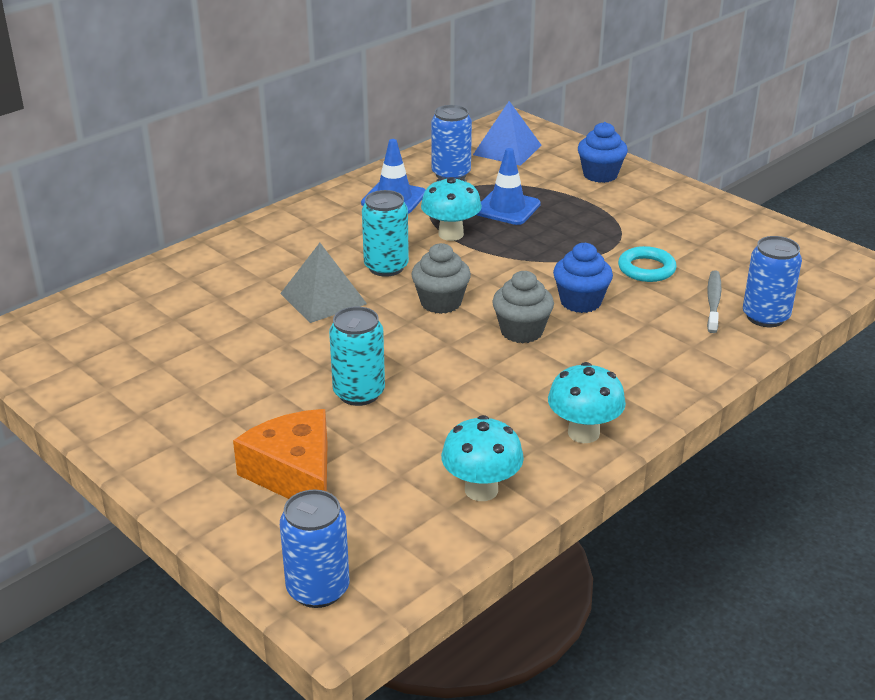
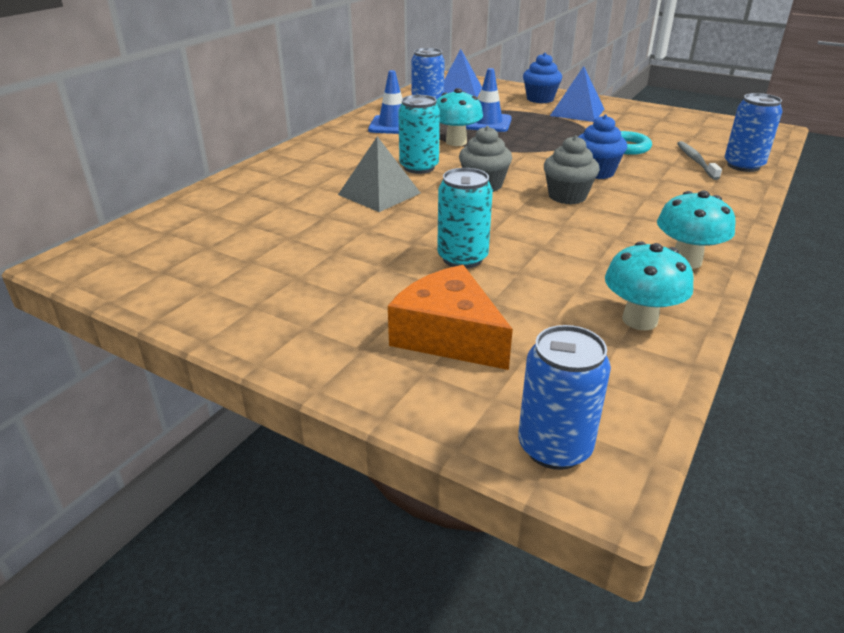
camera: 15 degrees left, 0 degrees up
none -> blue pyramid [550,66,604,122]

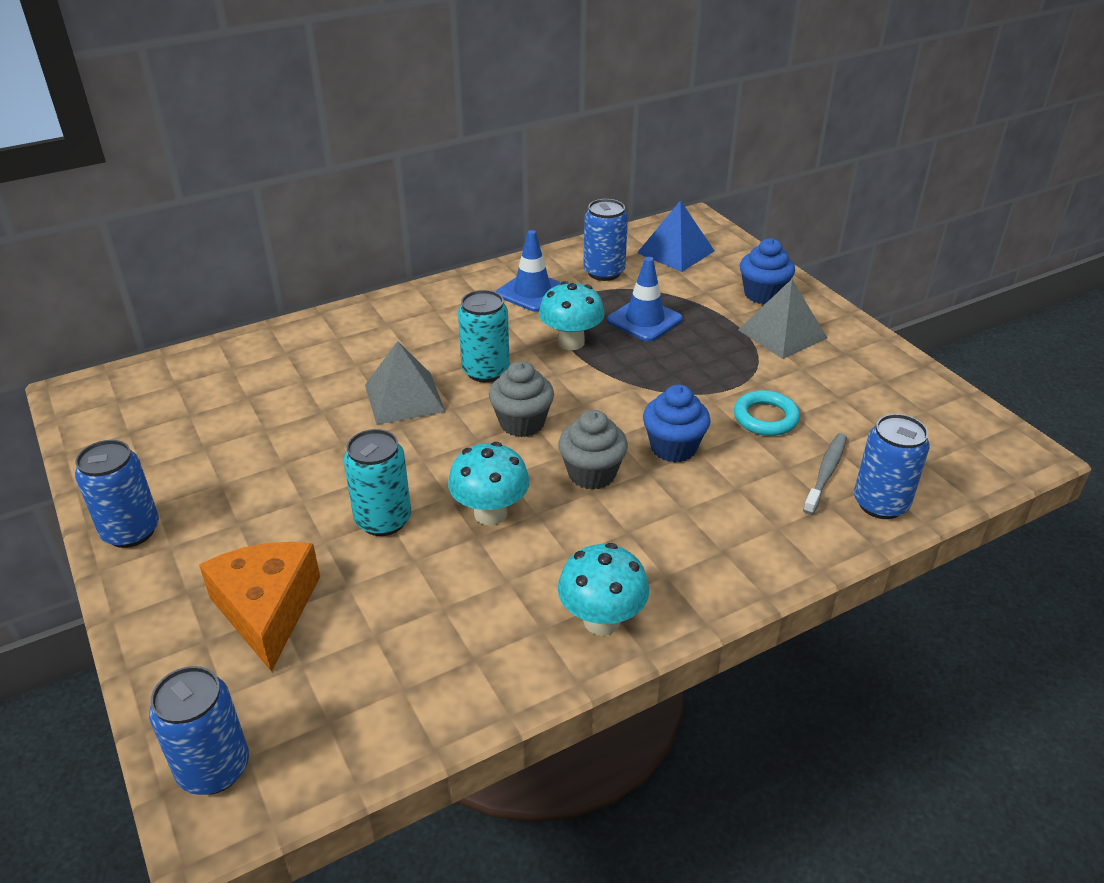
camera: 30 degrees right, 5 degrees up
blue pyramid [550,66,604,122] -> grey pyramid [738,279,827,359]
turquoise mushroom [605,241,694,330] -> turquoise mushroom moved to [448,442,530,525]
none -> blue can [75,440,159,548]

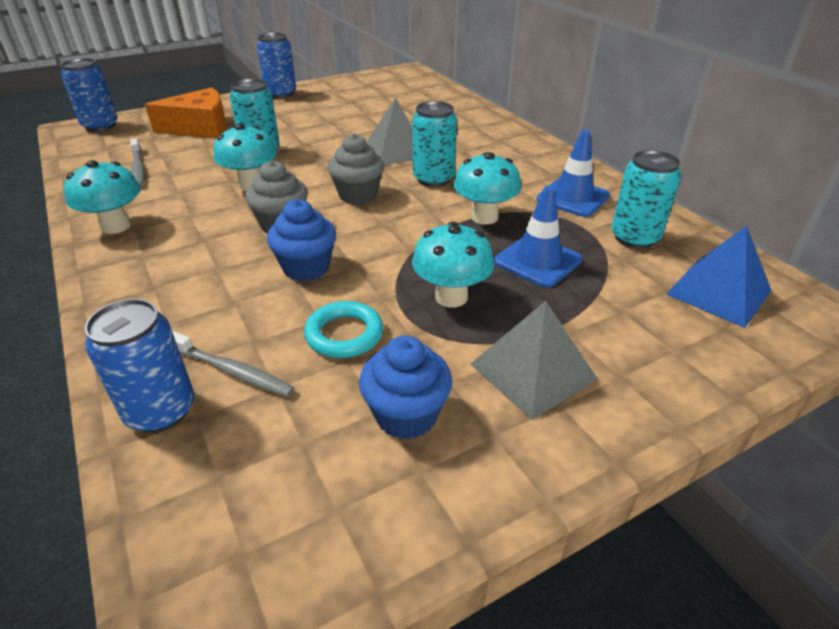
camera: 90 degrees right, 0 degrees up
blue can [583,199,628,281] -> turquoise can [611,150,681,249]
blue cupcake [740,238,795,304] -> blue cupcake moved to [359,335,452,439]
none -> grey toothbrush [130,138,144,187]
none -> turquoise mushroom [412,222,494,308]

